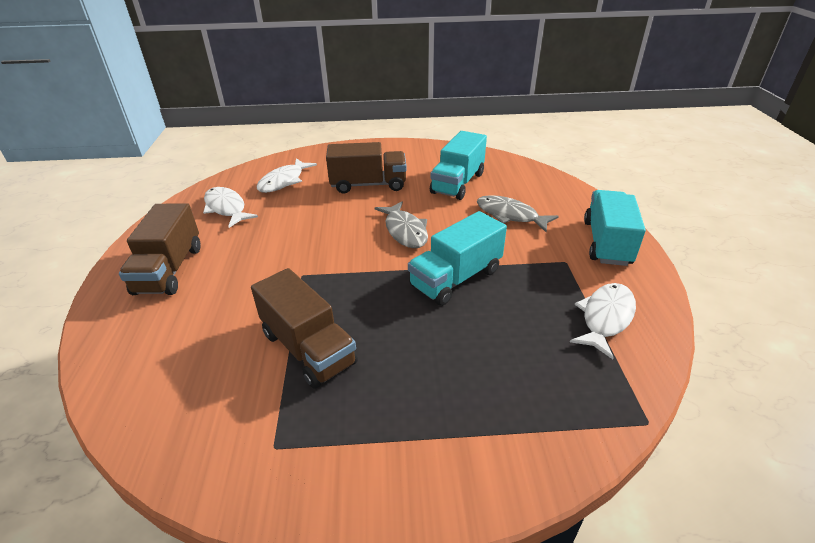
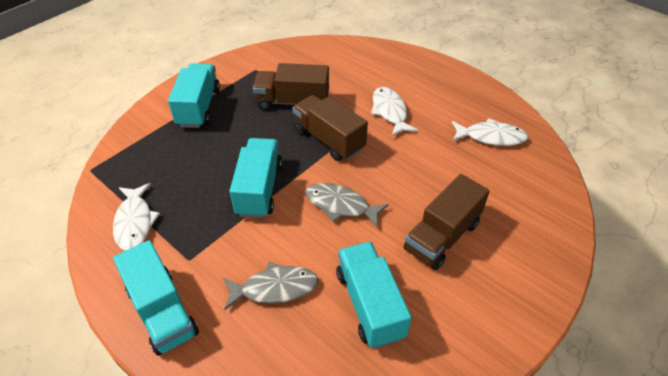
camera: 135 degrees right, 10 degrees up
brown truck [119,203,201,295] -> brown truck moved to [292,95,368,161]
white fish [256,158,317,193] -> white fish moved to [371,87,418,137]
none -> turquoise truck [168,63,220,128]

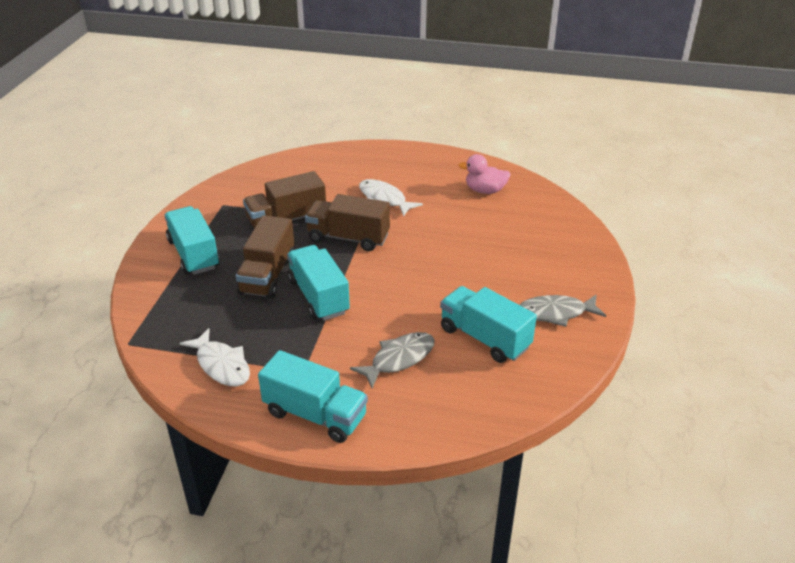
camera: 30 degrees left, 10 degrees down
grey fish [305,183,389,228] -> grey fish moved to [520,295,606,327]
brown truck [404,174,490,270] -> brown truck moved to [236,215,294,299]
white fish [452,118,528,146] -> pink duck [459,154,511,194]

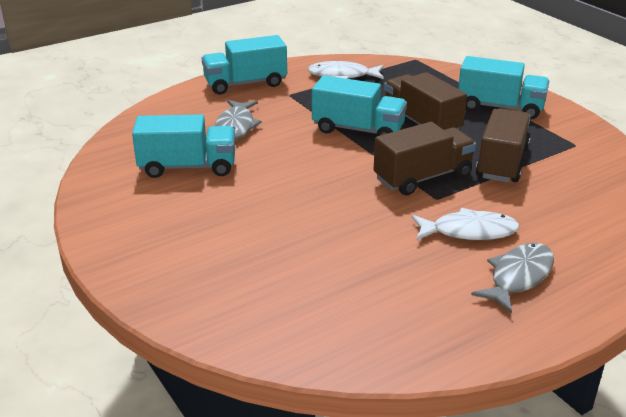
camera: 135 degrees right, 5 degrees down
pink duck [459,154,511,194] -> none
grey fish [520,295,606,327] -> grey fish moved to [471,243,554,313]

